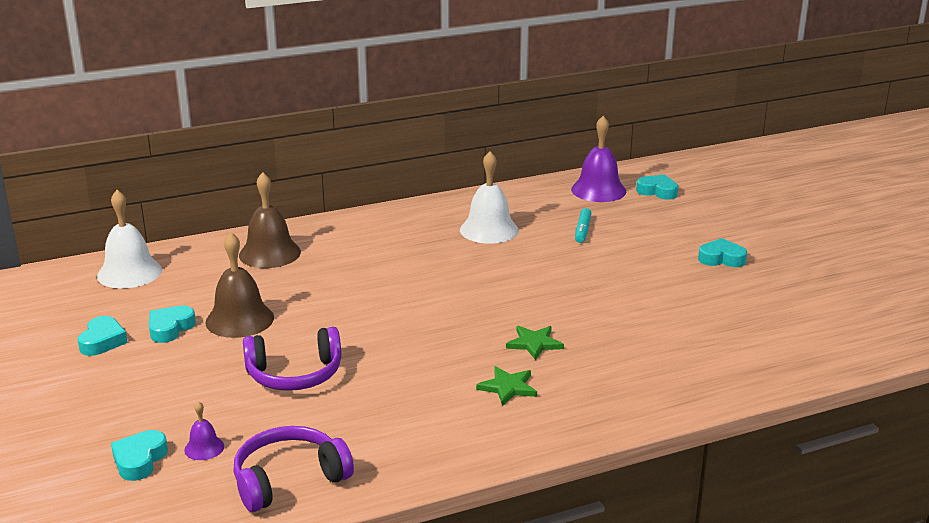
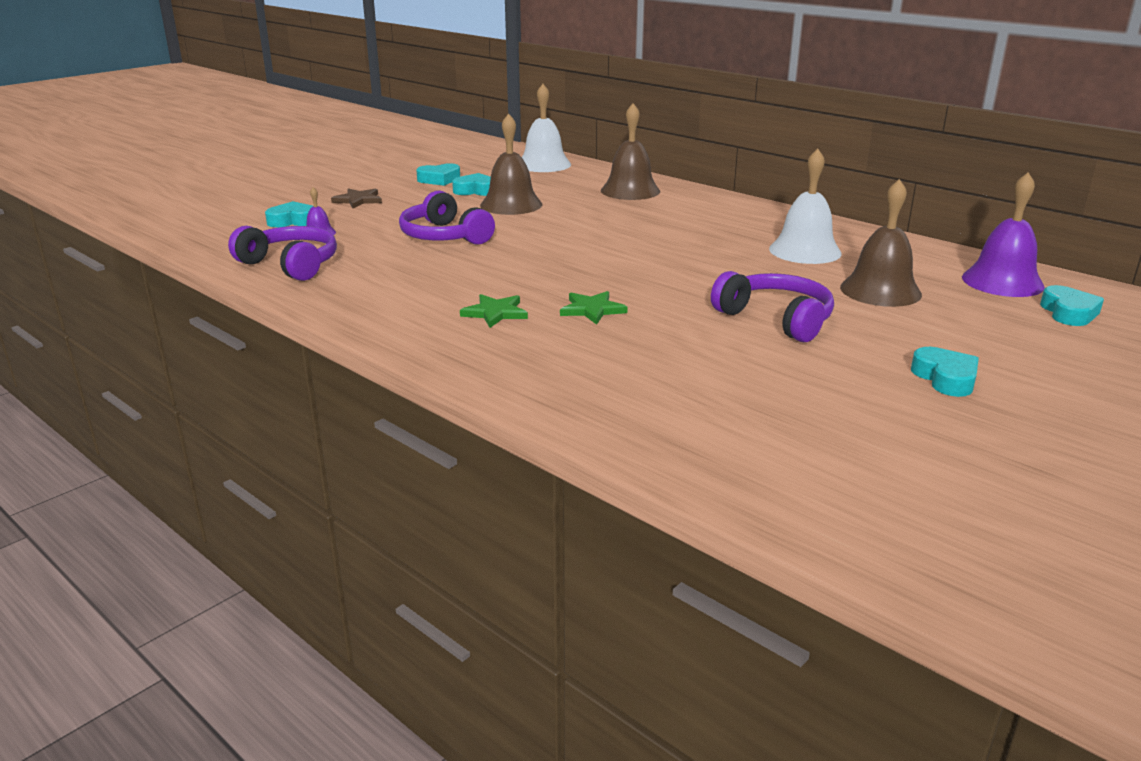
camera: 65 degrees right, 0 degrees up
turquoise marker [575,208,592,243] -> brown bell [840,179,922,307]
none -> brown star [331,188,382,208]
none -> purple headphones [711,271,834,342]

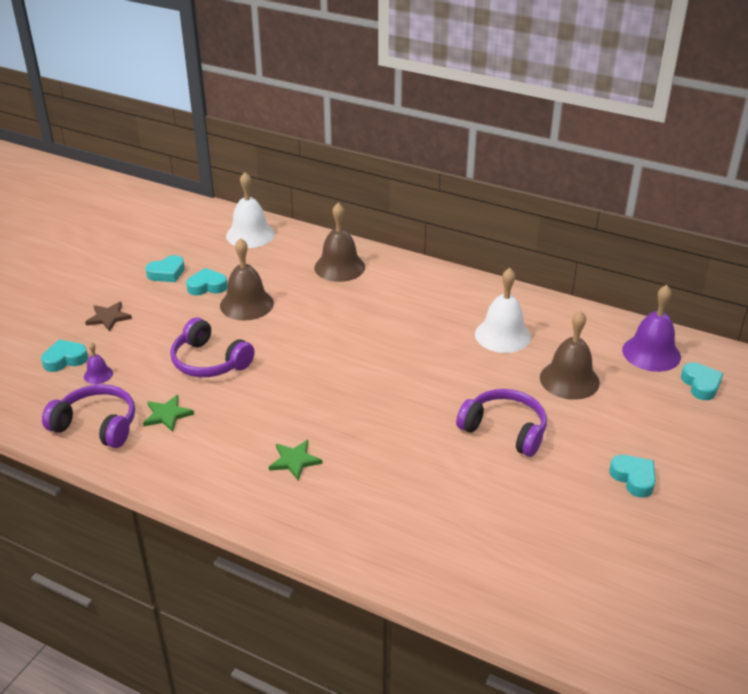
camera: 15 degrees left, 10 degrees up
green star [560,291,628,325] -> green star moved to [143,395,194,432]

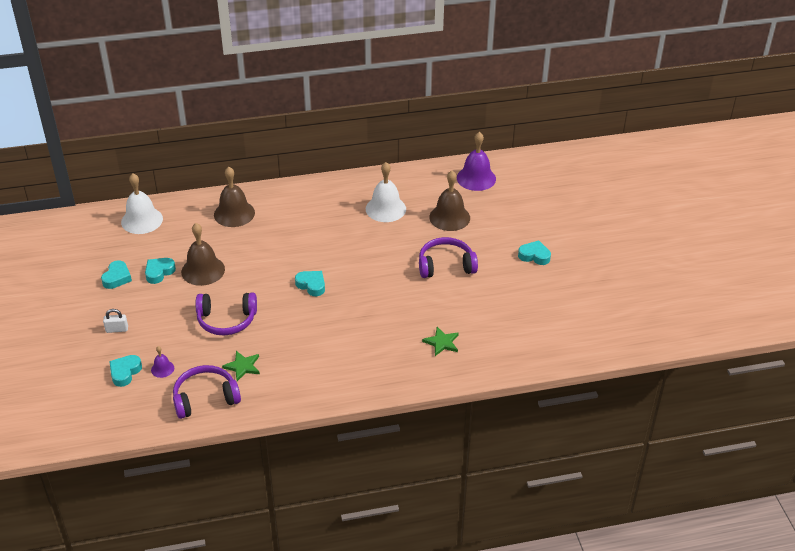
camera: 40 degrees left, 5 degrees up
brown star [85,302,132,331] -> white padlock [103,309,128,333]
green star [269,440,323,480] -> green star moved to [422,327,459,356]
turquoise heart [681,362,724,400] -> turquoise heart moved to [295,271,325,296]

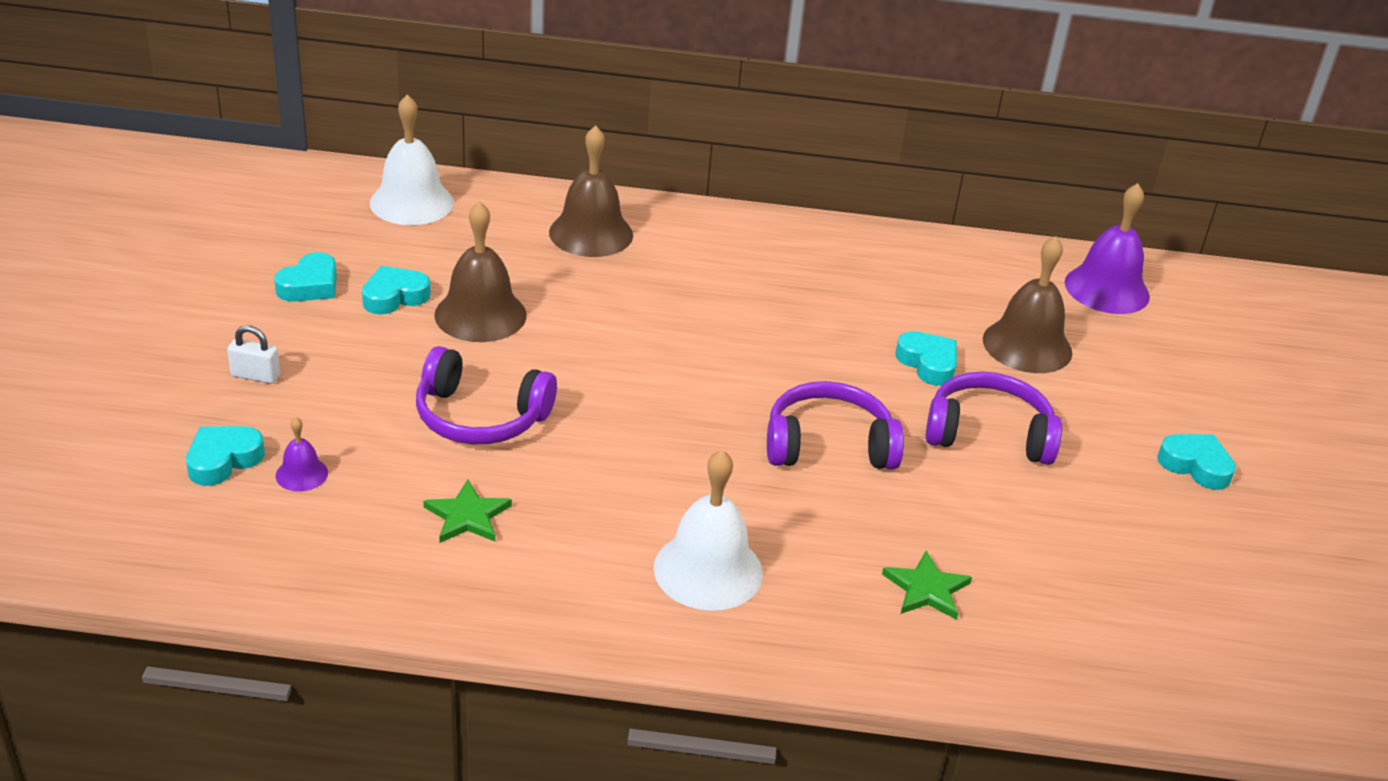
camera: 15 degrees right, 5 degrees down
purple headphones [173,365,241,419] -> purple headphones moved to [767,381,904,470]
turquoise heart [295,271,325,296] -> turquoise heart moved to [895,331,957,386]
white bell [366,162,406,222] -> white bell moved to [654,450,763,611]

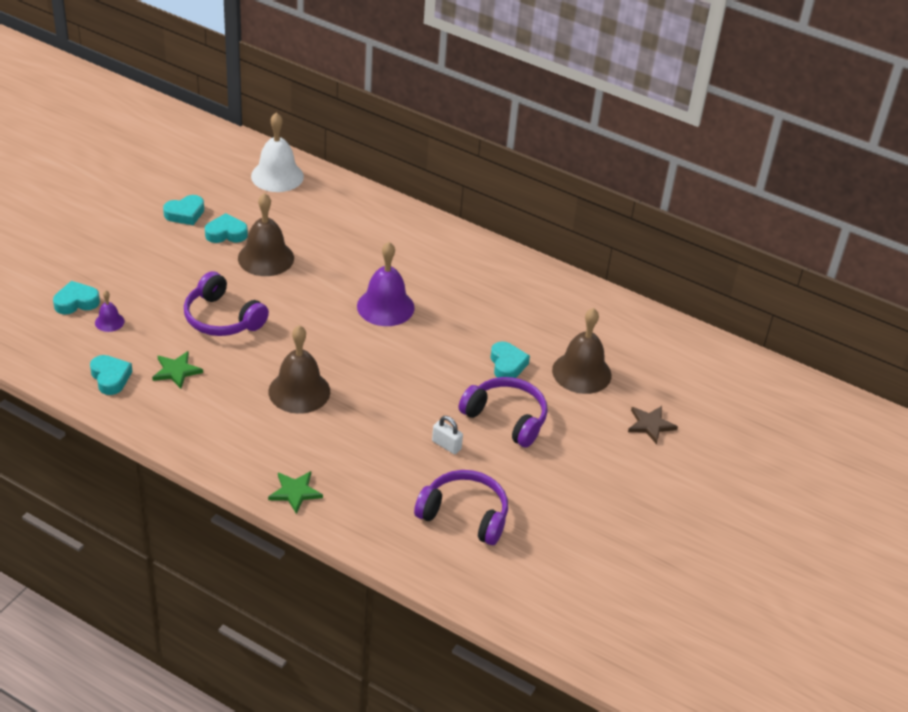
camera: 25 degrees right, 5 degrees up
white padlock [227,325,280,384] -> white padlock moved to [432,416,463,454]
brown bell [549,125,633,257] -> brown bell moved to [268,325,330,414]
white bell [654,450,763,611] -> none
purple headphones [767,381,904,470] -> purple headphones moved to [414,470,508,545]
green star [882,551,972,620] -> green star moved to [268,471,323,514]
purple bell [1065,183,1150,314] -> purple bell moved to [357,242,415,326]
turquoise heart [1157,434,1236,490] -> turquoise heart moved to [90,355,132,395]
none -> brown star [628,406,678,444]

